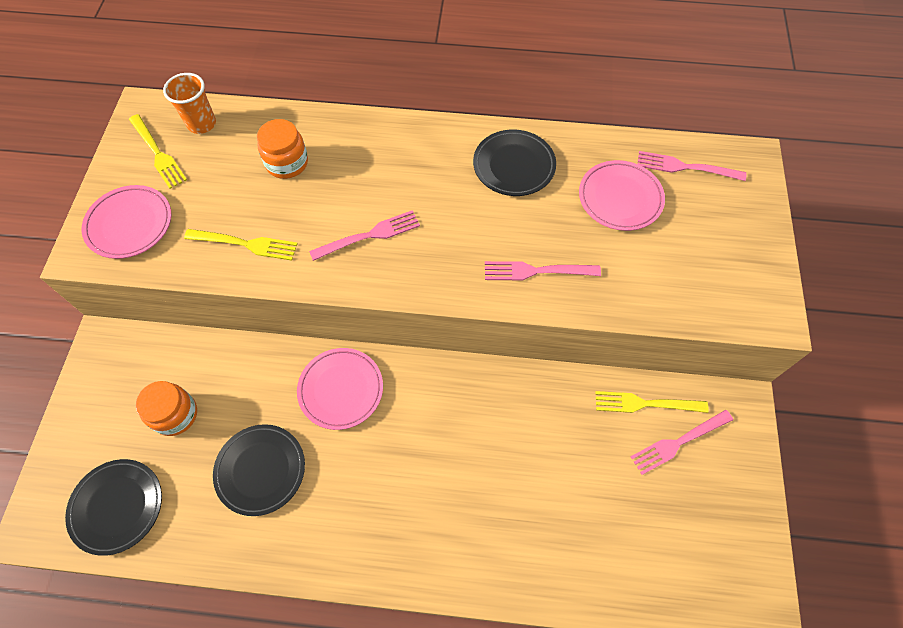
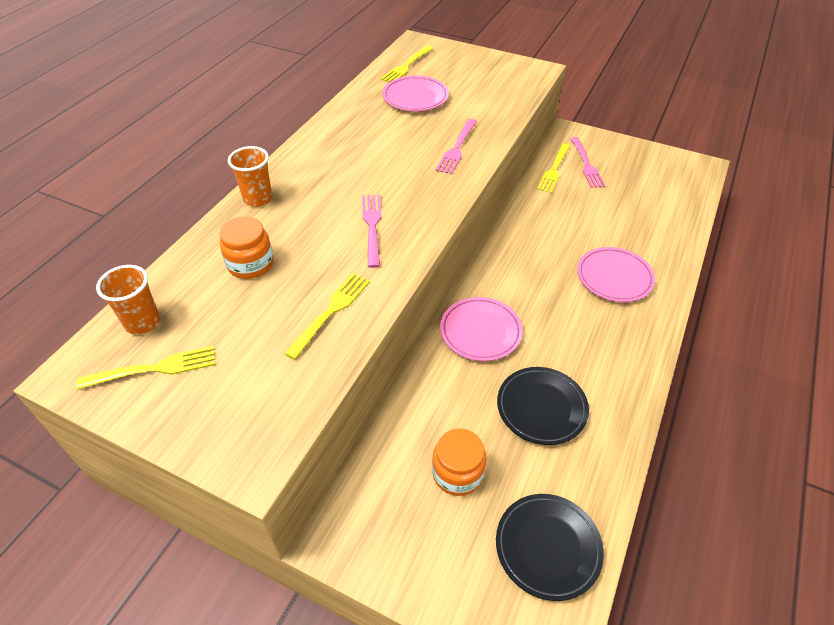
camera: 70 degrees left, 15 degrees down
pink plate [81,185,171,259] -> pink plate moved to [577,247,655,302]
black plate [473,130,556,196] -> none
pink fork [638,151,746,181] -> yellow fork [380,46,434,83]
none -> orange cup [228,146,272,207]

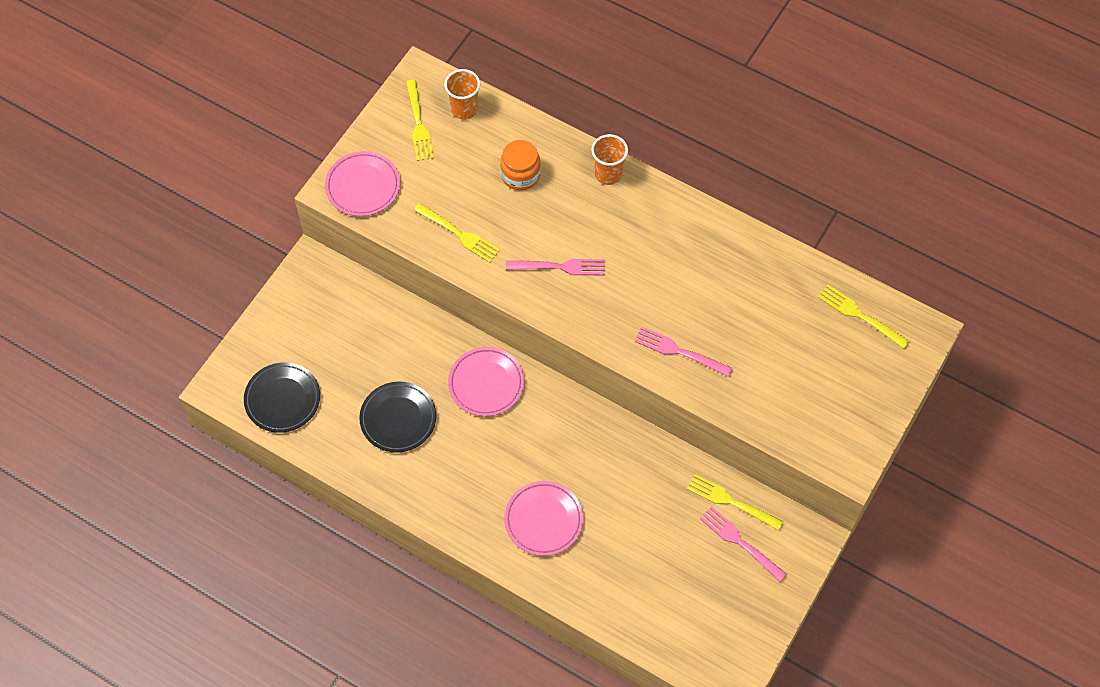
camera: 95 degrees right, 15 degrees up
pink plate [382,76,449,111] -> pink plate moved to [325,151,400,216]
orange jar [432,428,486,496] -> none
pink fork [571,137,606,188] -> pink fork turned 45 degrees clockwise [700,506,787,582]

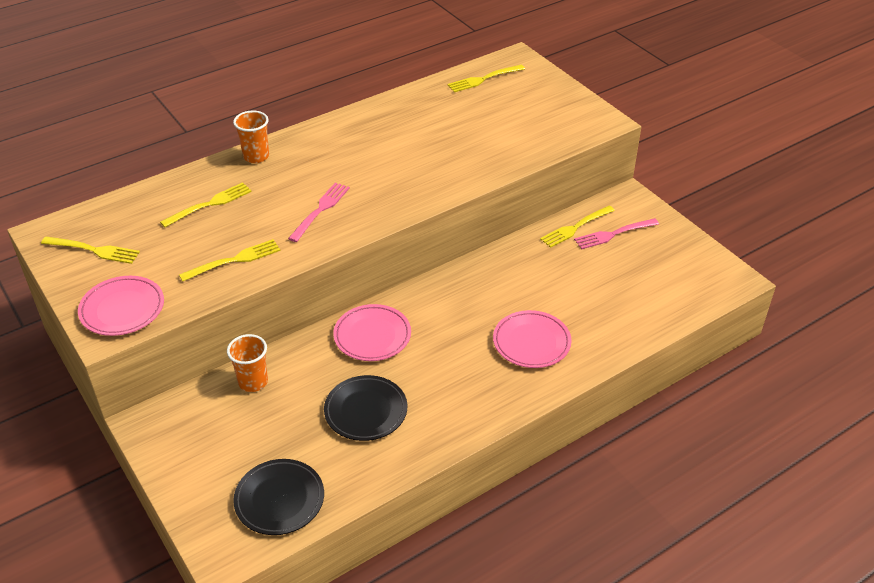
camera: 65 degrees left, 20 degrees down
orange cup [444,69,480,120] -> orange cup moved to [227,334,268,392]
orange jar [500,140,541,190] -> yellow fork [160,182,252,227]
pink fork [634,327,733,377] -> none

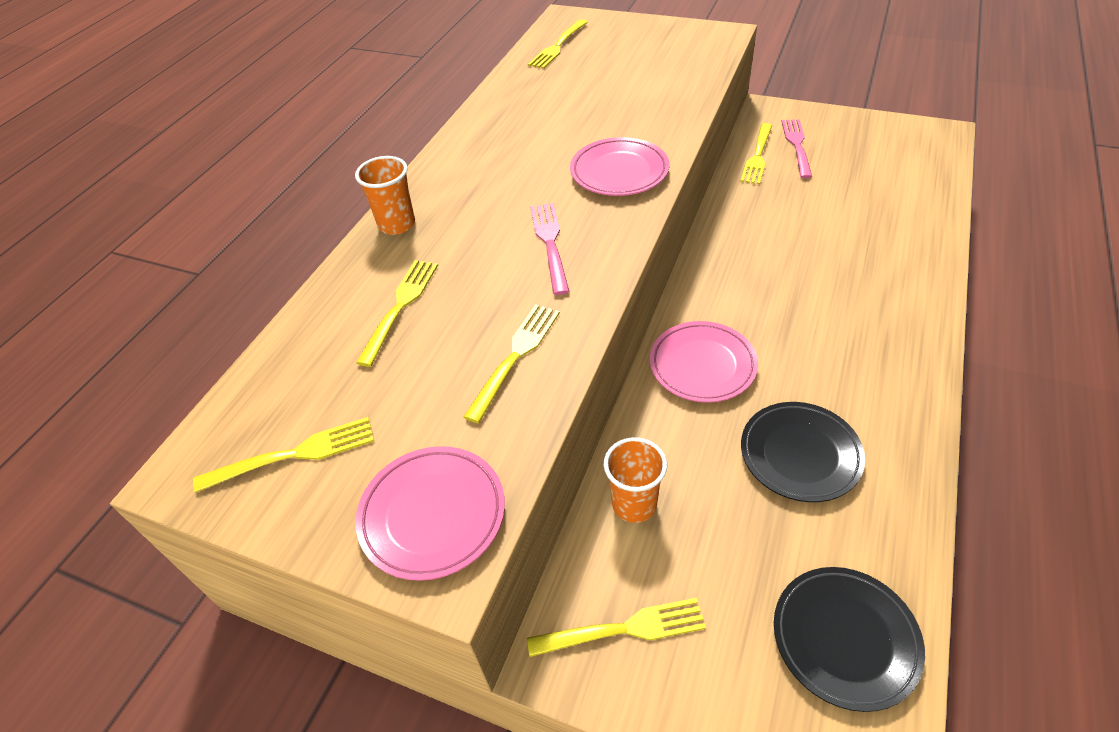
camera: 30 degrees left, 5 degrees up
pink plate [493,310,572,368] -> pink plate moved to [570,137,669,196]
pink fork [574,218,659,249] -> pink fork turned 150 degrees clockwise [781,119,812,178]
none -> yellow fork [527,598,706,657]

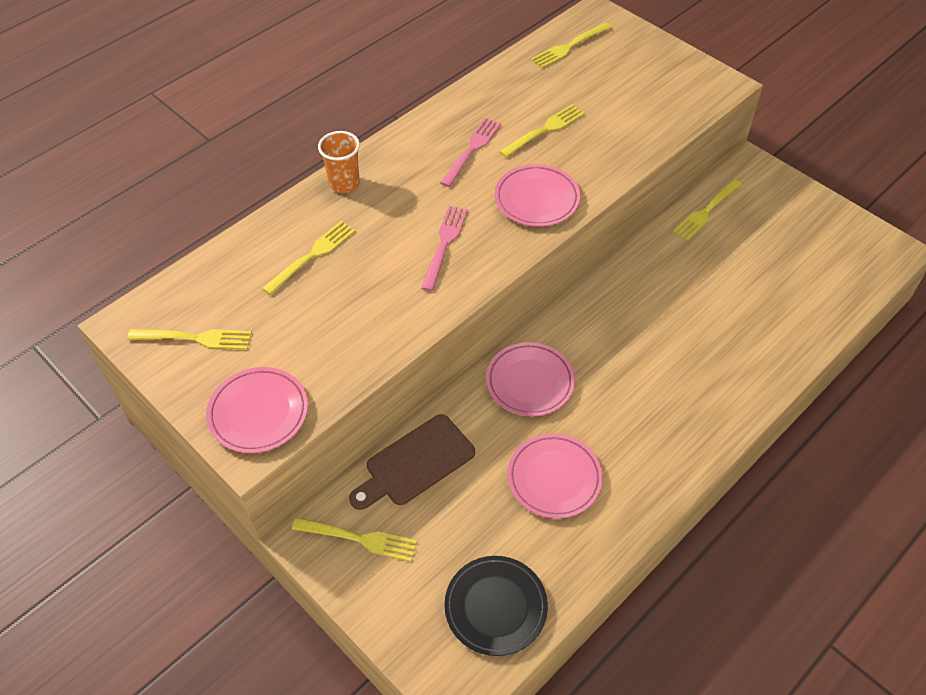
camera: 20 degrees right, 5 degrees up
yellow fork [463,304,560,423] -> yellow fork moved to [499,104,585,157]
orange cup [604,437,667,523] -> brown cutting board [349,414,475,510]
black plate [741,402,865,502] -> pink plate [507,434,603,518]
pink fork [781,119,812,178] -> pink fork moved to [440,118,501,187]

